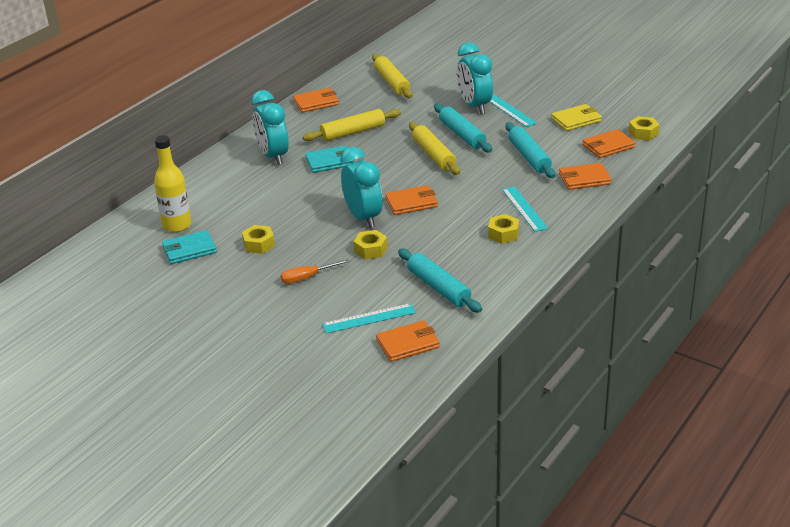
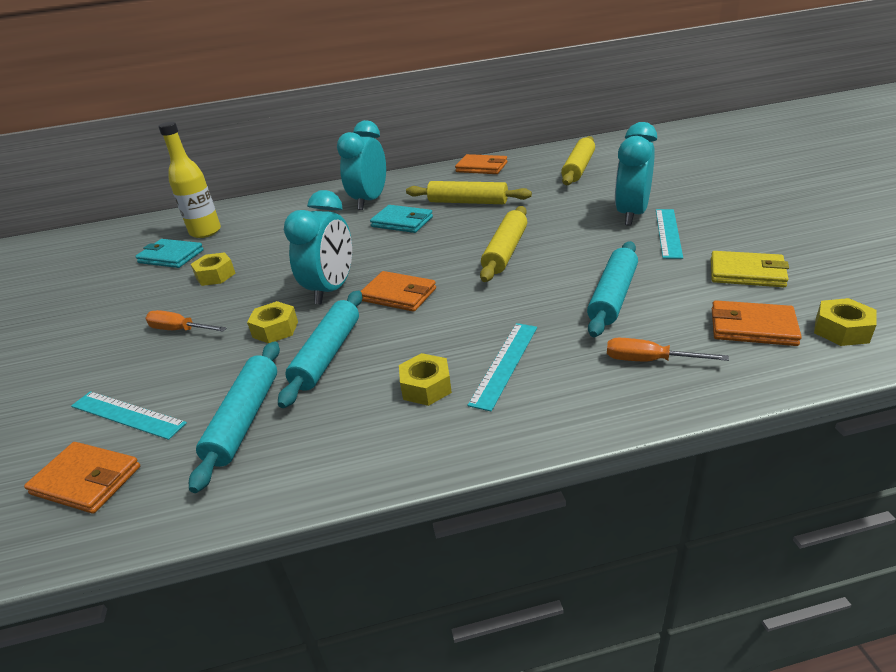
camera: 45 degrees right, 0 degrees up
turquoise rolling pin [434,104,492,153] -> turquoise rolling pin moved to [278,291,362,408]
orange wallet [559,163,611,190] -> orange screwdriver [607,338,729,361]

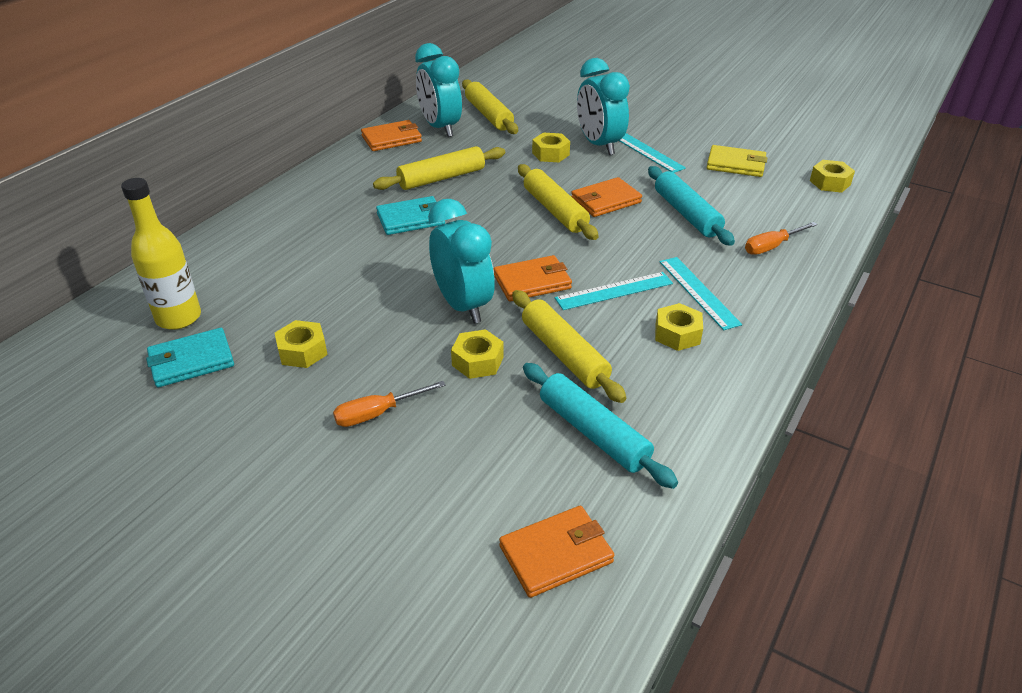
camera: 50 degrees left, 5 degrees up
turquoise ruler [71,391,187,440] -> turquoise ruler moved to [555,272,673,310]
turquoise rolling pin [278,291,362,408] -> yellow rolling pin [512,290,626,403]
turquoise clock [337,120,386,210] -> turquoise clock moved to [415,43,462,137]
yellow wallet [711,251,789,287] -> yellow wallet turned 45 degrees clockwise [707,145,767,177]
orange wallet [712,300,802,346] -> orange wallet moved to [571,177,642,217]
none -> yellow nut [532,133,570,162]

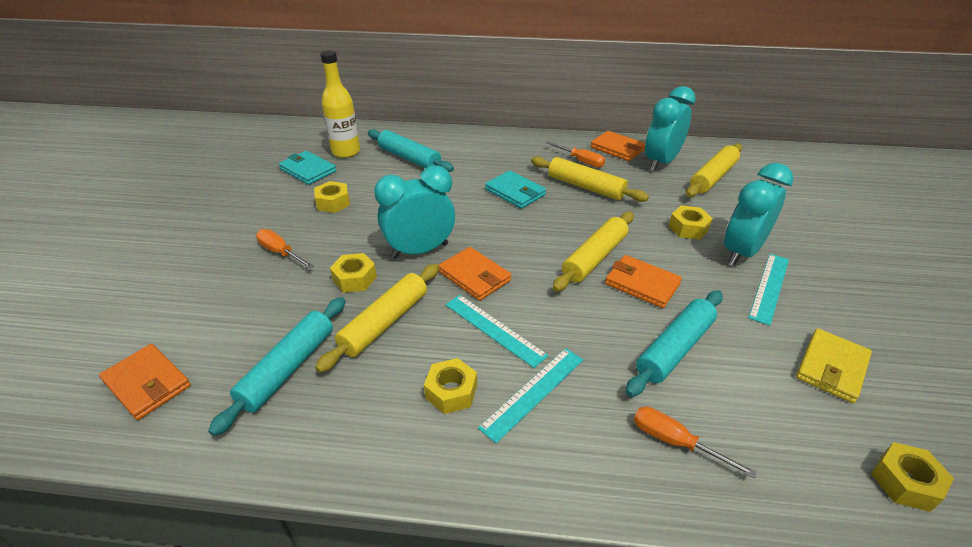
camera: 65 degrees right, 0 degrees up
turquoise clock [428,199,495,324] -> turquoise clock turned 150 degrees counterclockwise [374,166,455,258]
yellow wallet [707,145,767,177] -> yellow wallet turned 45 degrees clockwise [796,328,872,403]
none -> turquoise rolling pin [368,129,454,172]
none -> orange screwdriver [547,141,605,168]

